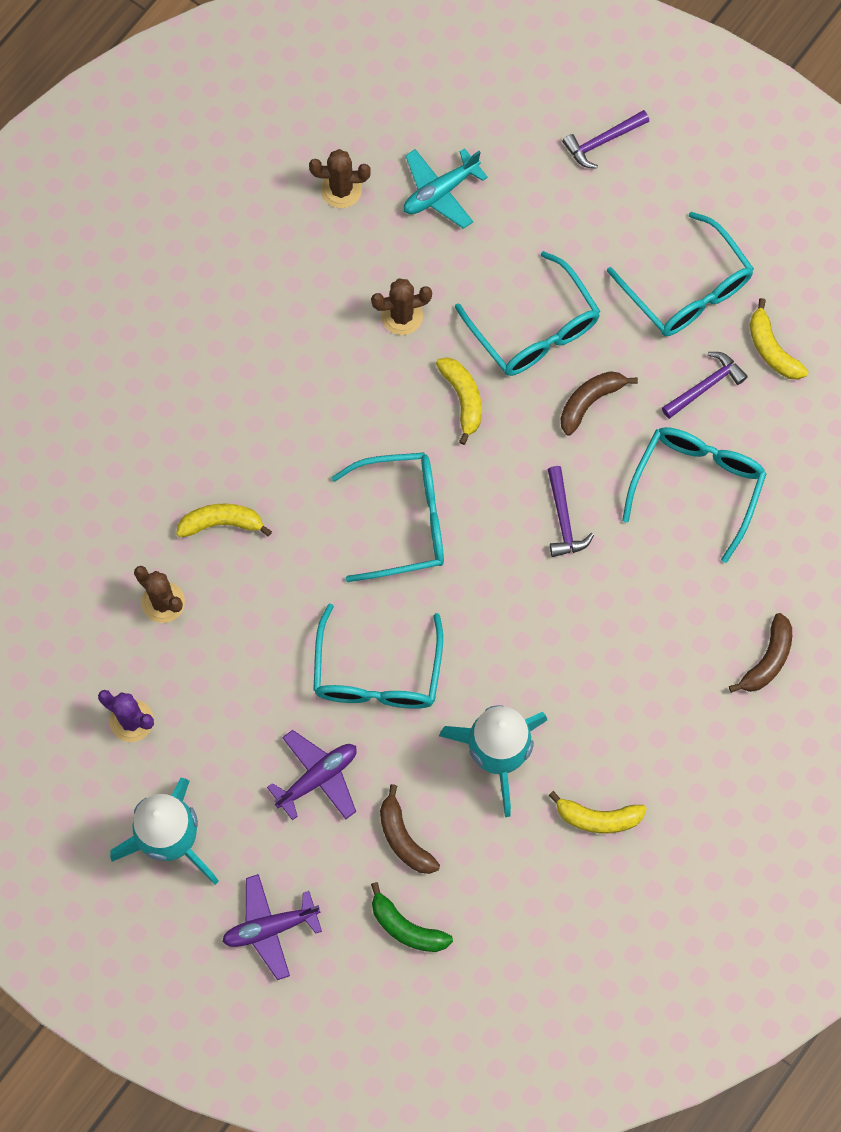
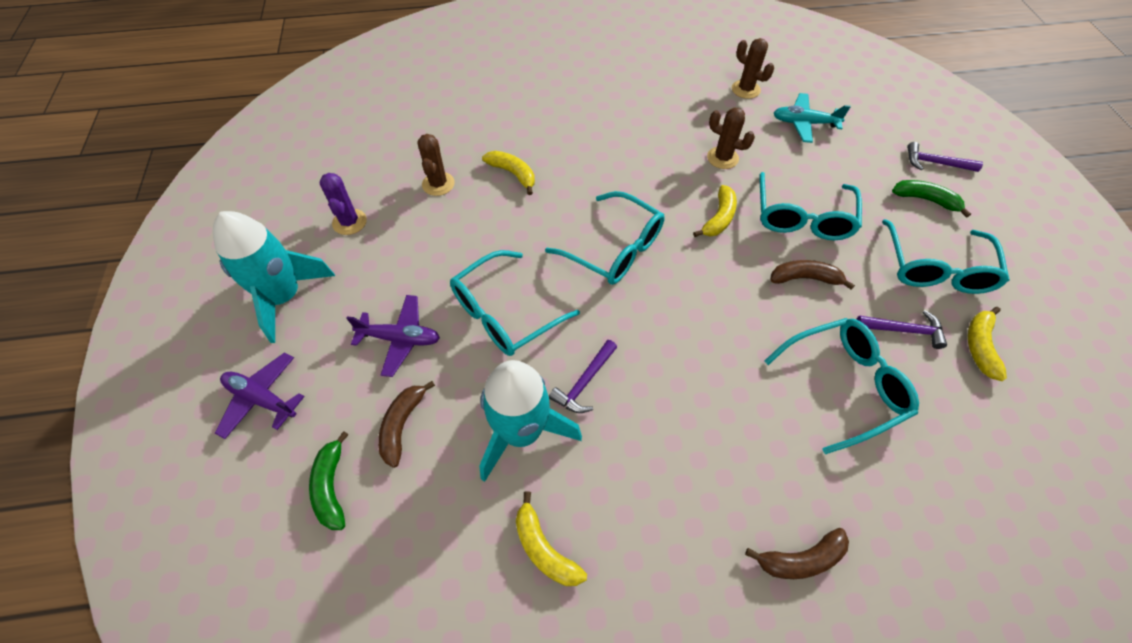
camera: 45 degrees right, 15 degrees down
purple hammer [548,466,594,557] -> purple hammer moved to [549,340,617,413]
none -> green banana [892,180,971,218]

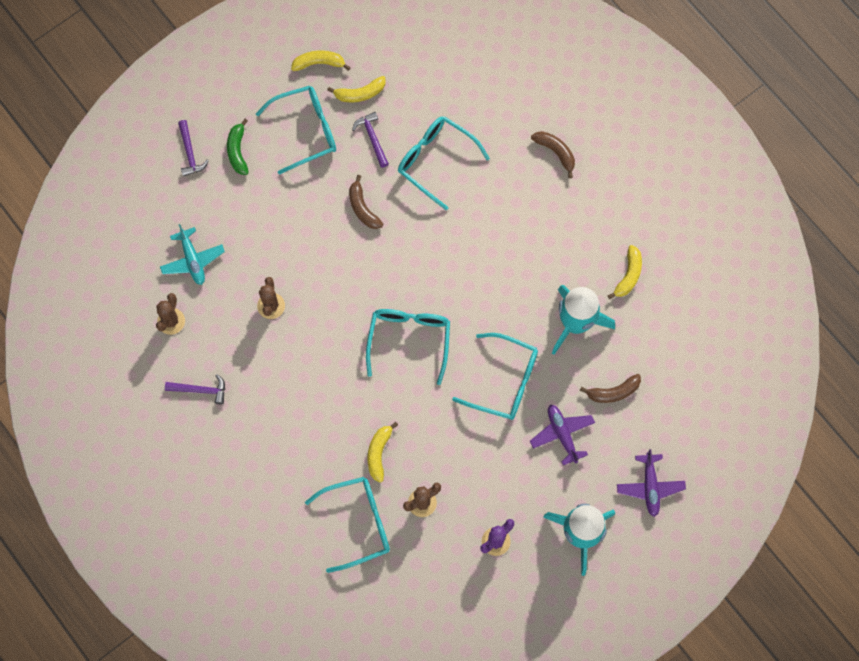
camera: 120 degrees left, 15 degrees up
green banana [309,431,349,530] -> none
purple hammer [549,340,617,413] -> purple hammer moved to [165,374,225,405]
yellow banana [693,185,737,237] -> yellow banana moved to [291,50,351,71]
turquoise glasses [759,172,862,240] -> turquoise glasses moved to [305,477,390,573]

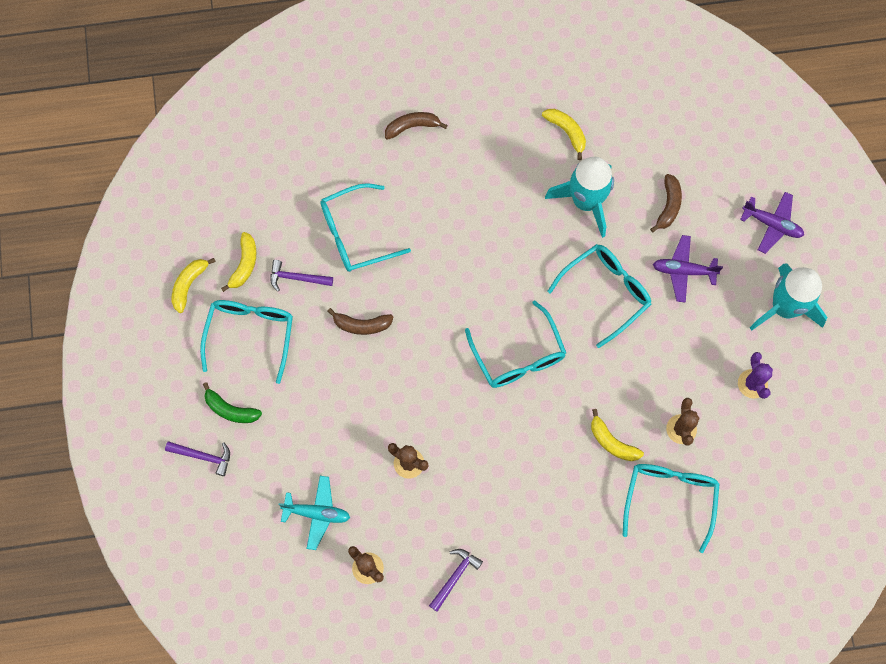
camera: 60 degrees left, 0 degrees up
turquoise glasses [366,309,450,385] -> turquoise glasses turned 150 degrees counterclockwise [465,300,566,388]

